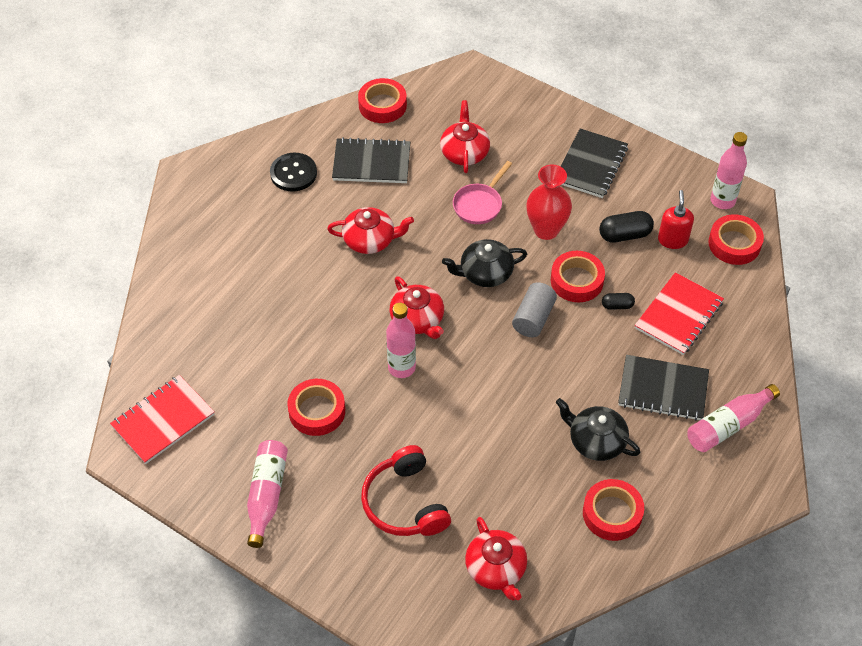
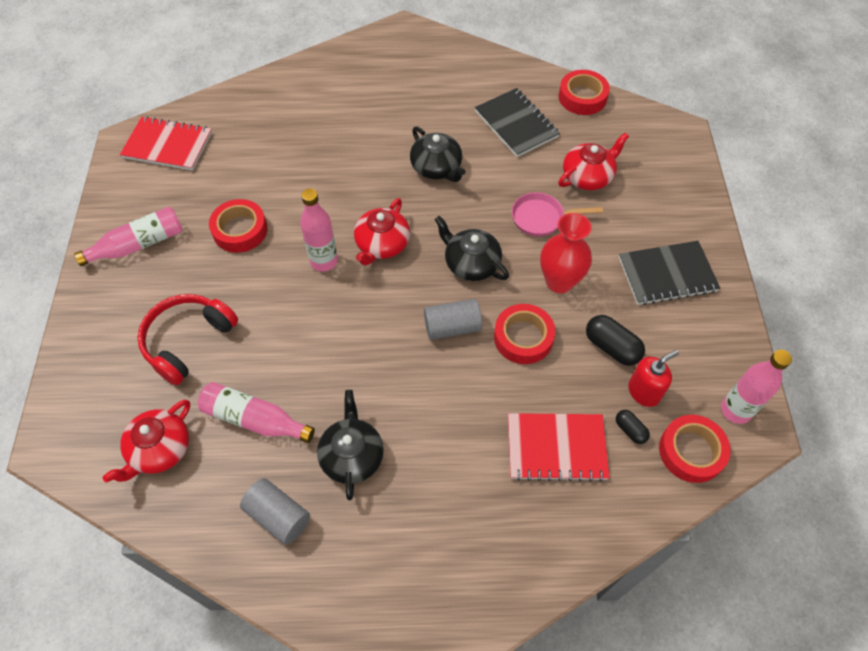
camera: 55 degrees right, 5 degrees up
black button [270,153,317,191] -> none
red teapot [327,207,414,254] -> black teapot [410,126,465,182]
red tape [583,479,644,541] -> grey cylinder [240,478,310,545]
black capsule [602,293,635,310] -> black capsule moved to [616,410,650,444]
black notebook [618,355,709,421] -> none
pink bottle [687,384,780,452] -> pink bottle moved to [198,382,315,443]

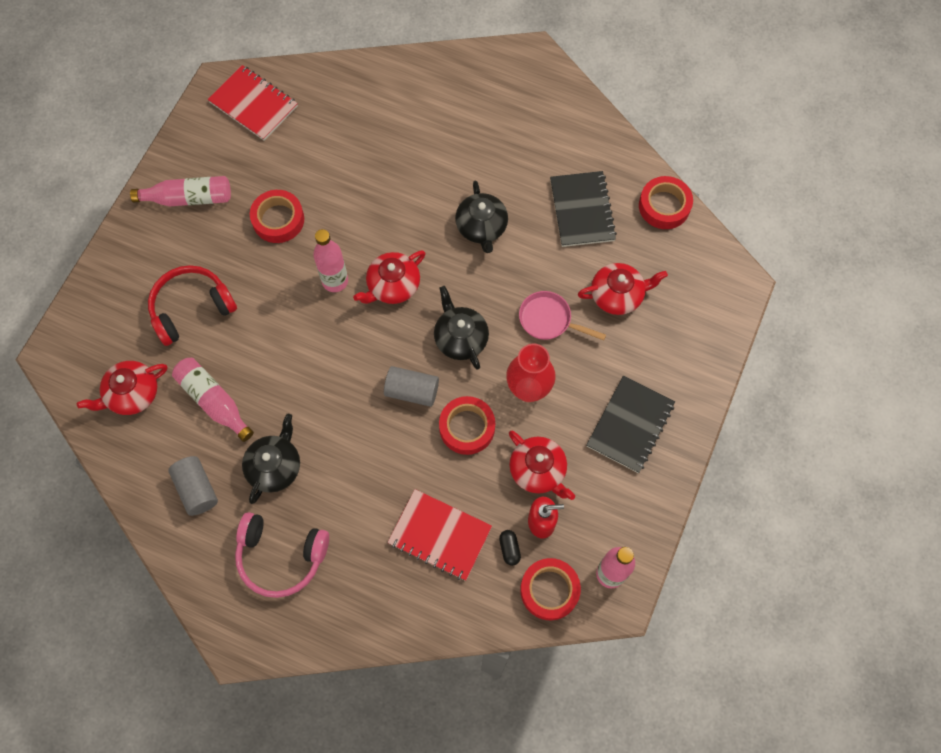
camera: 25 degrees right, 10 degrees up
black capsule [586,315,645,366] -> red teapot [509,431,575,500]
black notebook [619,241,720,305] -> black notebook turned 75 degrees counterclockwise [587,376,675,473]
none -> pink headphones [235,512,329,598]

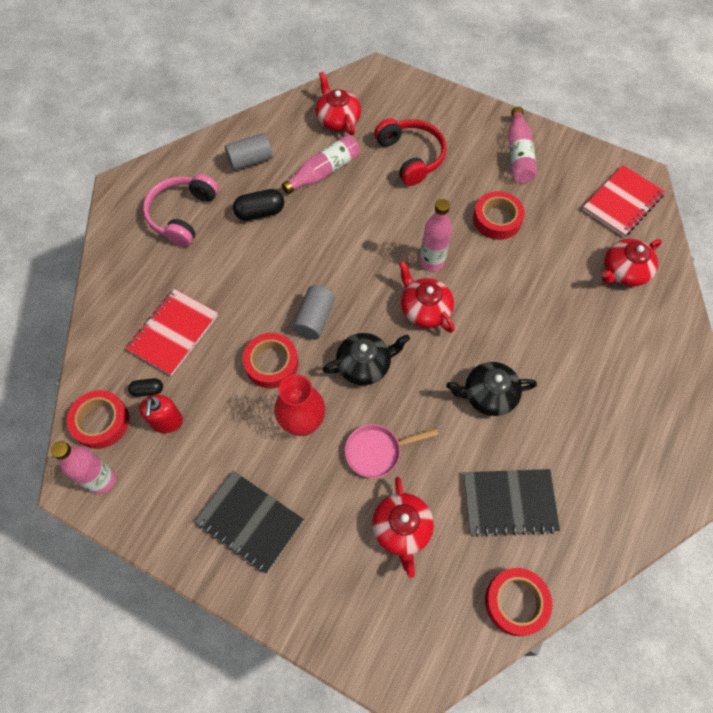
camera: 95 degrees right, 5 degrees down
black teapot [242,414,300,504] -> black capsule [233,189,284,221]
red teapot [509,431,575,500] -> red teapot moved to [602,239,662,286]
pink pan [519,291,606,341] -> pink pan turned 135 degrees counterclockwise [345,424,439,478]

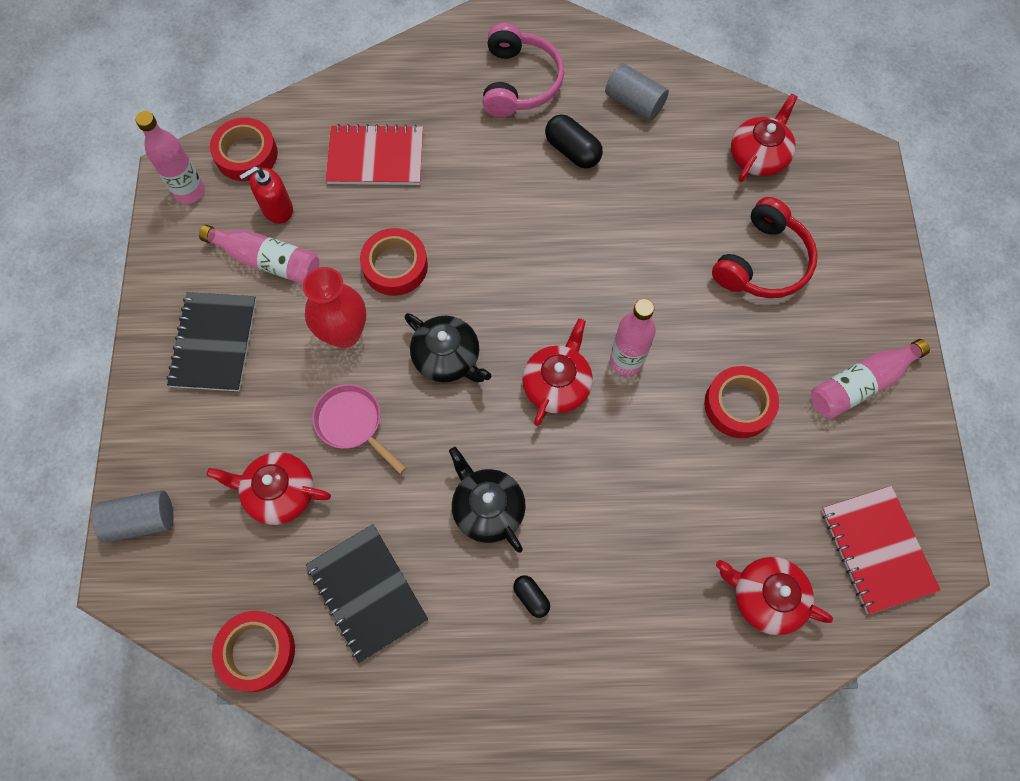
camera: 60 degrees right, 5 degrees up
black capsule [128,378,163,397] -> black capsule moved to [513,575,550,618]
pink headphones [143,174,219,247] -> pink headphones turned 105 degrees clockwise [482,23,564,117]
pink bottle [282,135,360,194] -> pink bottle moved to [199,225,319,284]
grey cylinder [292,285,335,340] -> grey cylinder moved to [92,490,174,543]
red teapot [372,477,434,578] -> red teapot turned 45 degrees clockwise [206,452,331,525]
red notebook [582,165,665,237] -> red notebook turned 60 degrees clockwise [822,486,941,614]

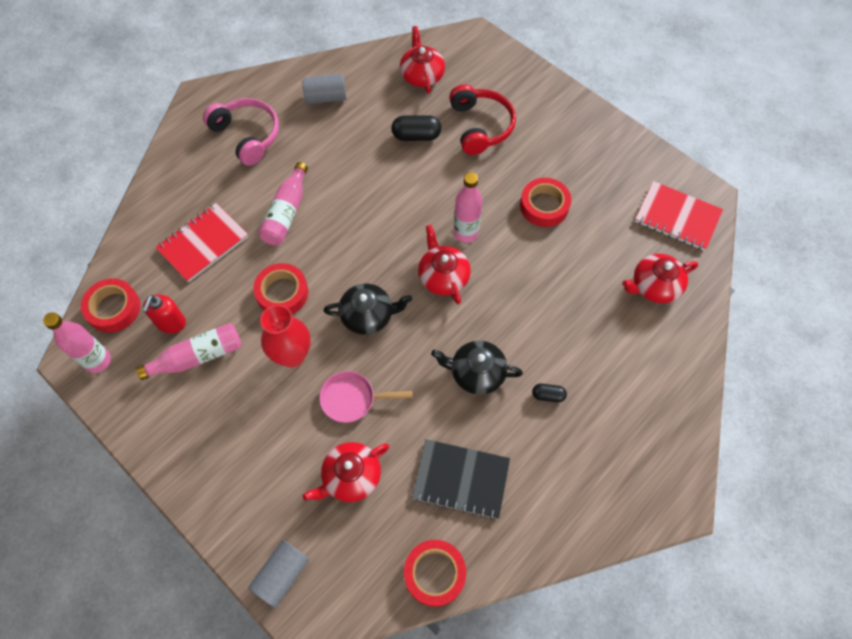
camera: 45 degrees left, 5 degrees down
black notebook [167,292,256,391] -> none
black capsule [545,115,603,168] -> black capsule moved to [391,115,441,141]
pink bottle [811,339,930,419] -> pink bottle moved to [258,162,308,245]

